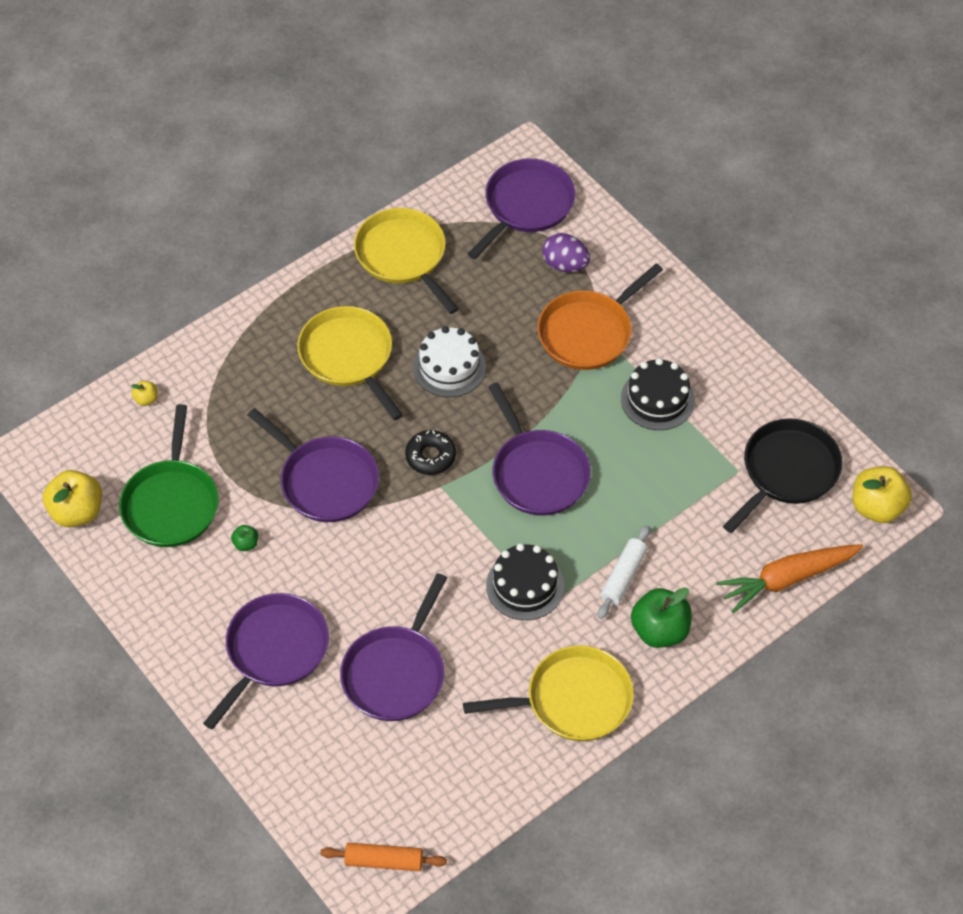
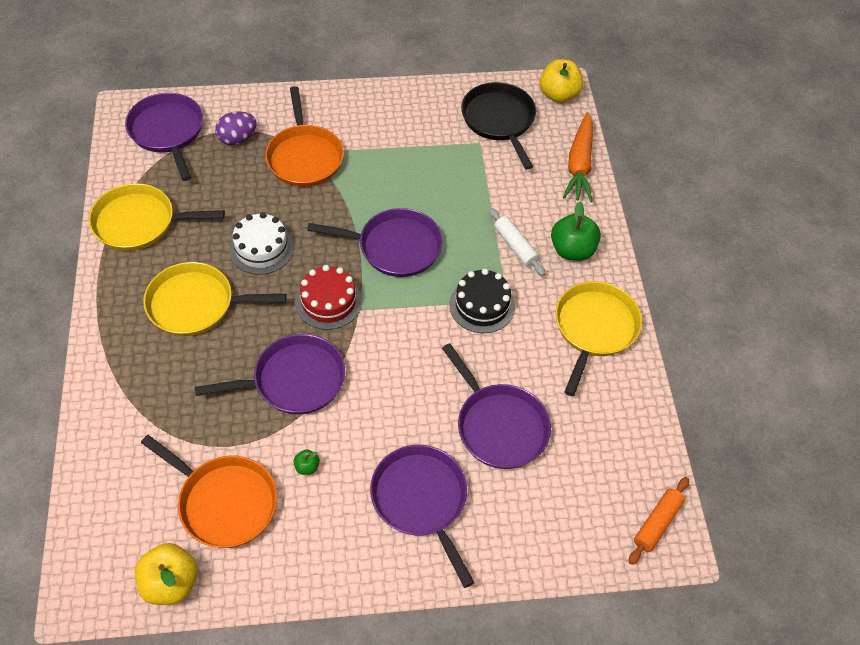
camera: 60 degrees left, 0 degrees up
green pan [119,404,219,547] -> orange pan [141,435,277,548]
yellow apple [131,381,158,406] -> none
black donut [405,430,456,475] -> red cake [296,265,362,330]
black cake [621,358,695,430] -> none

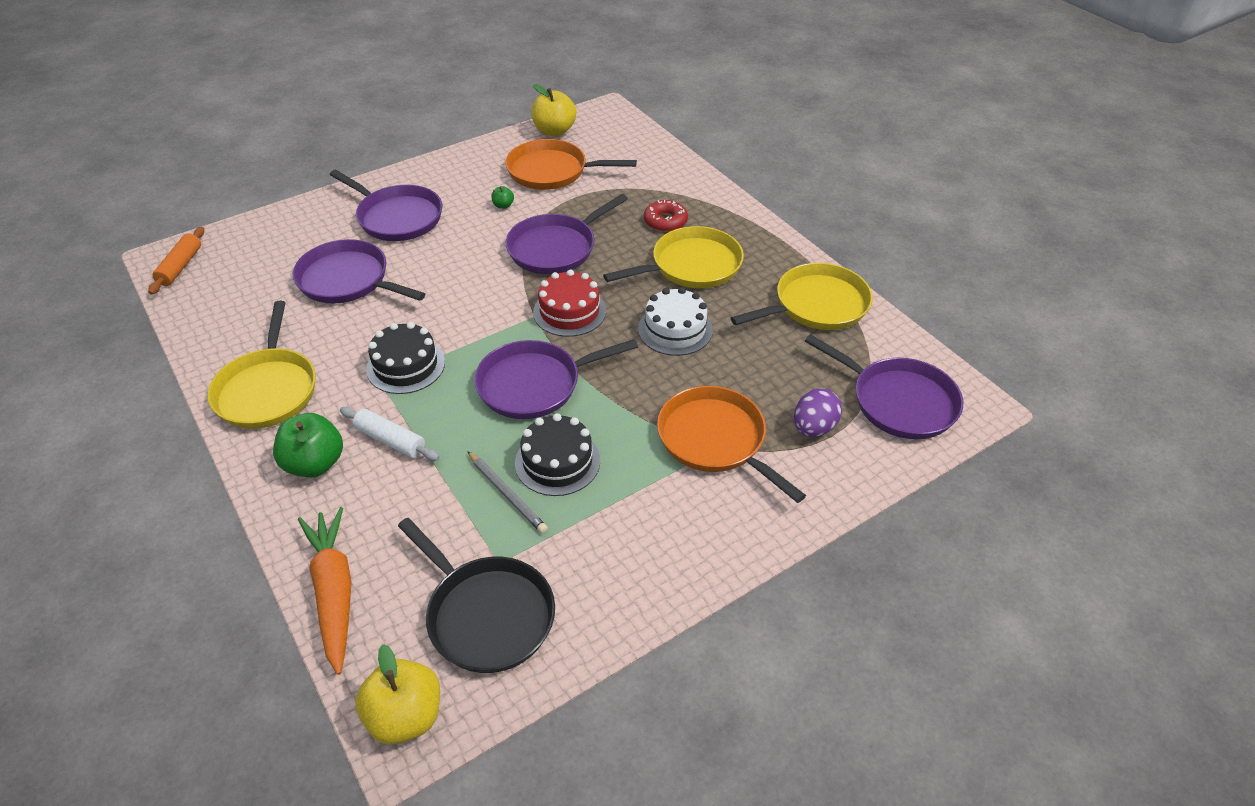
camera: 155 degrees right, 10 degrees down
none -> grey pencil [467,451,548,534]
none -> black cake [515,413,600,496]
none -> red donut [644,200,688,232]

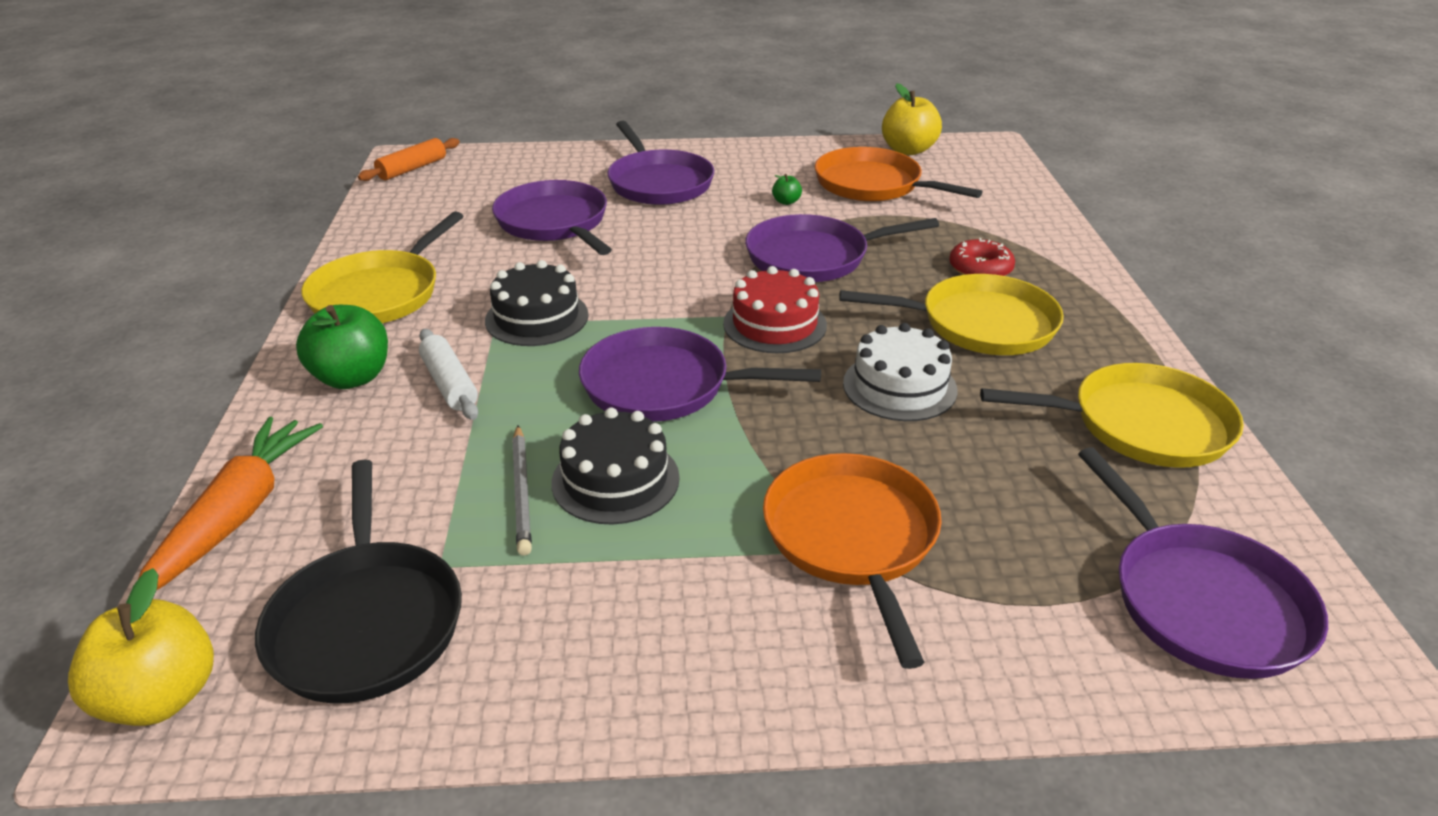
camera: 30 degrees right, 10 degrees down
purple egg [794,388,842,437] -> none

